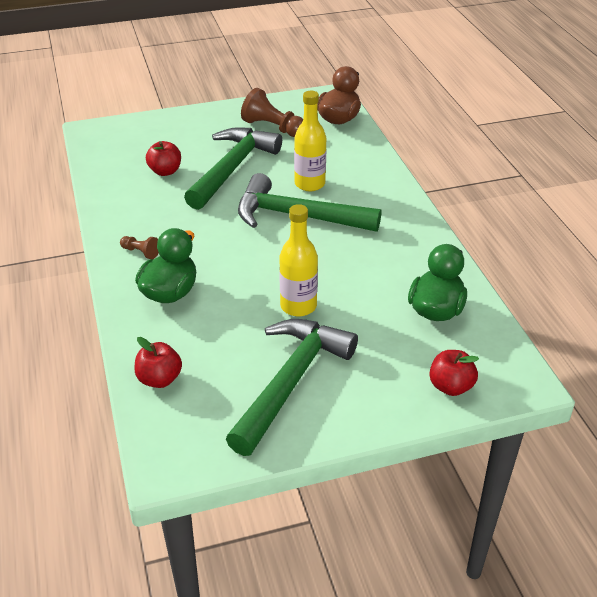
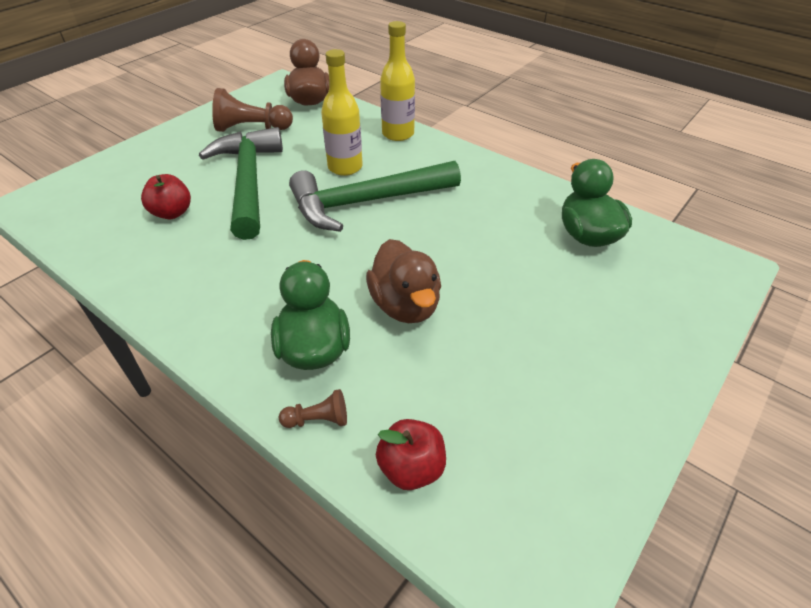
camera: 35 degrees left, 5 degrees up
brown pawn [120,236,159,259] -> brown pawn moved to [279,389,347,428]
green hammer [226,319,358,456] -> none
yellow bottle [279,204,318,317] -> yellow bottle moved to [380,21,415,141]
red apple [429,350,479,396] -> none
none -> brown duck [366,239,441,323]

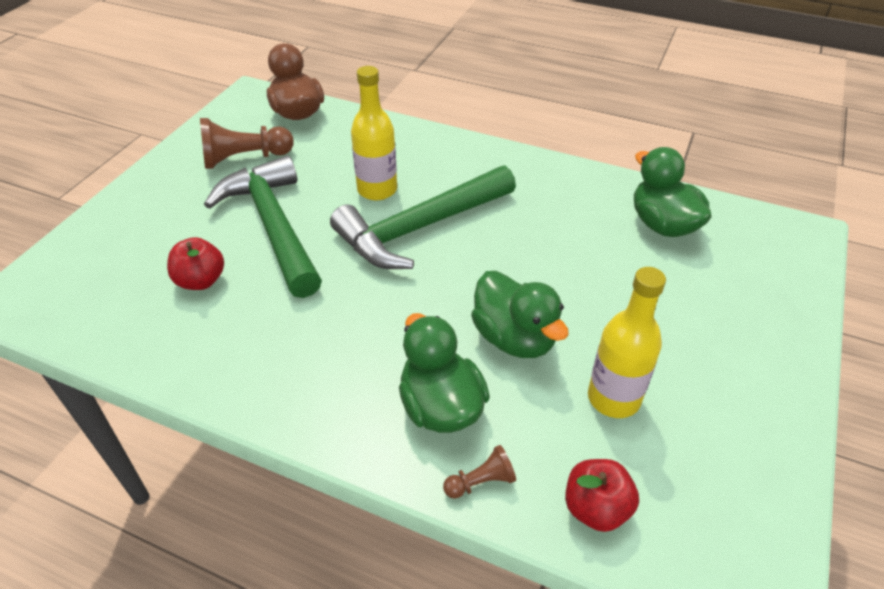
camera: 15 degrees left, 0 degrees up
brown duck [366,239,441,323] -> green duck [471,271,569,358]
yellow bottle [380,21,415,141] -> yellow bottle moved to [588,267,666,418]

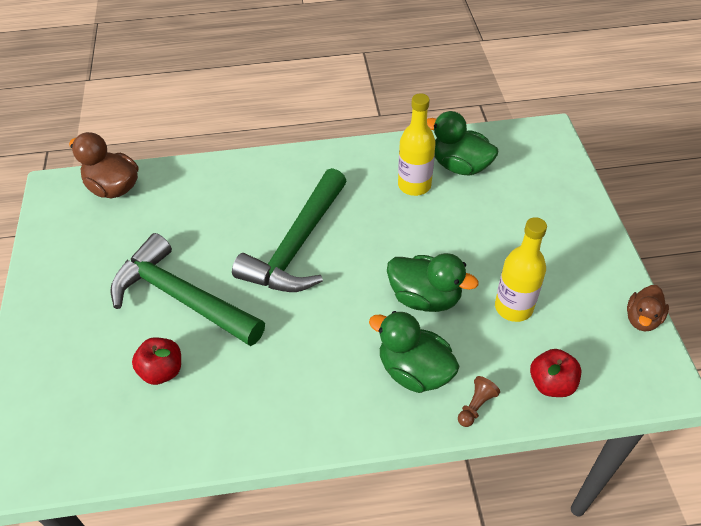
camera: 30 degrees left, 5 degrees up
brown pawn [200,118,294,169] -> none
yellow bottle [351,66,397,201] -> yellow bottle moved to [398,93,436,196]
none -> brown duck [627,285,669,331]

